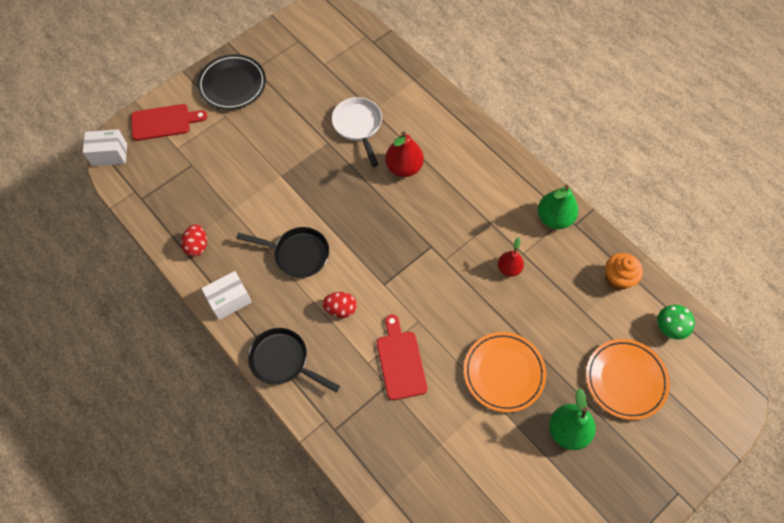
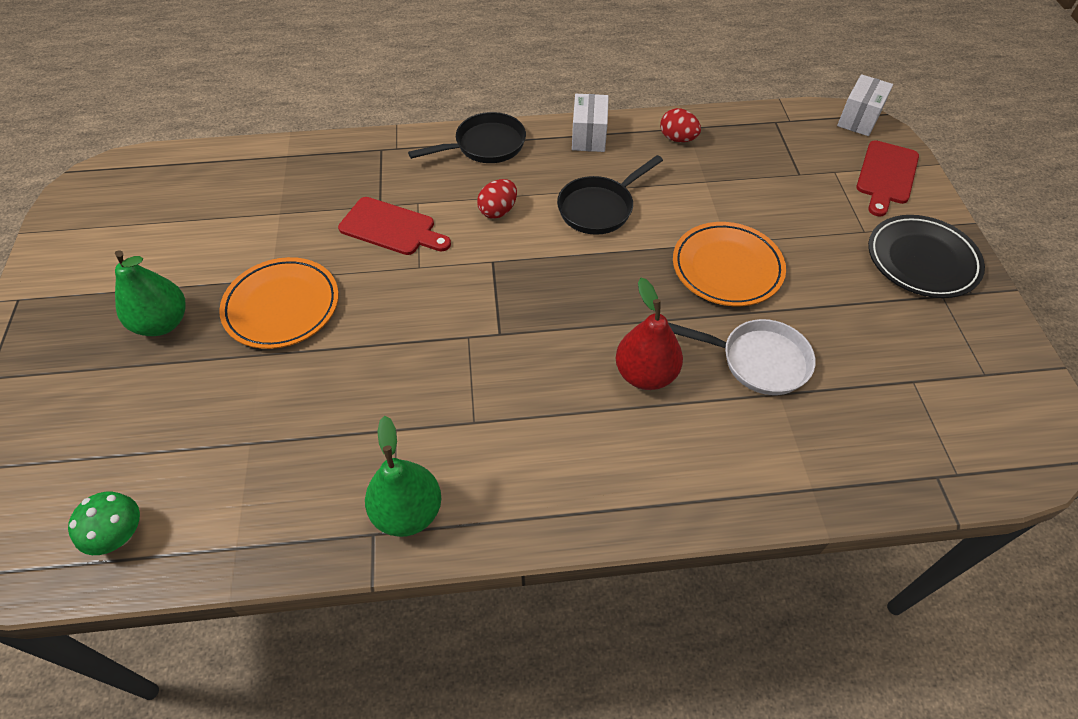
camera: 125 degrees right, 10 degrees down
red pear [498,237,524,277] -> none
orange plate [586,339,670,420] -> orange plate moved to [673,222,786,306]
orange cupcake [605,253,643,290] -> none

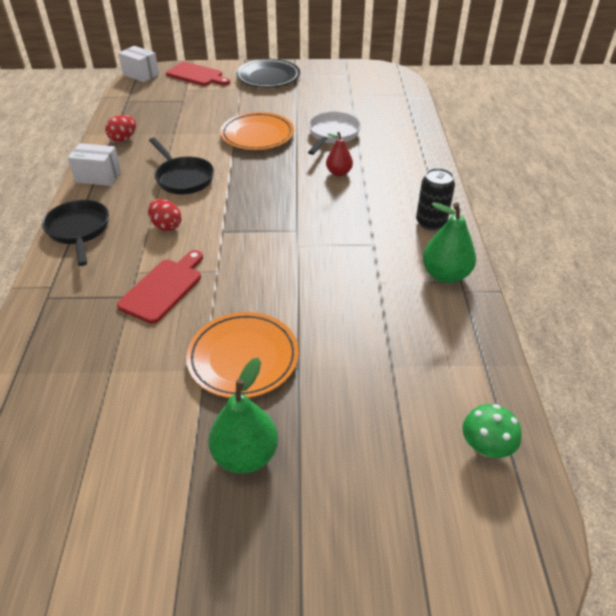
camera: 85 degrees left, 10 degrees down
red pear [616,278,683,390] -> red pear [326,132,353,176], size x0.64
none -> black can [416,168,455,231]

